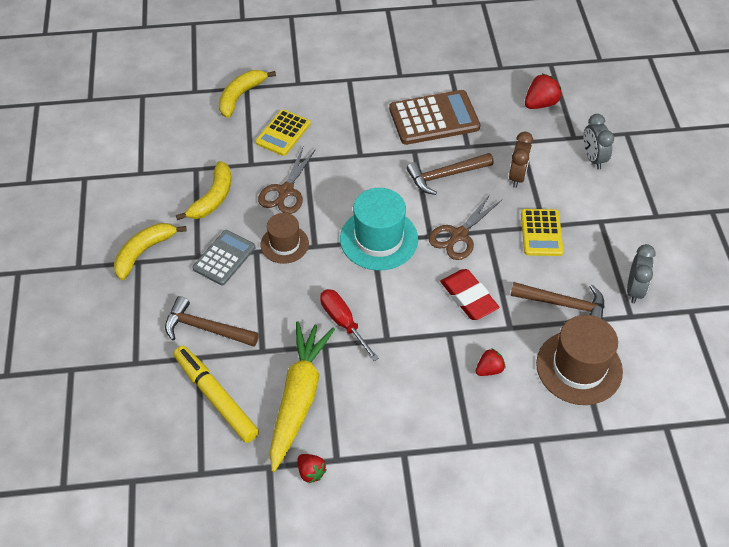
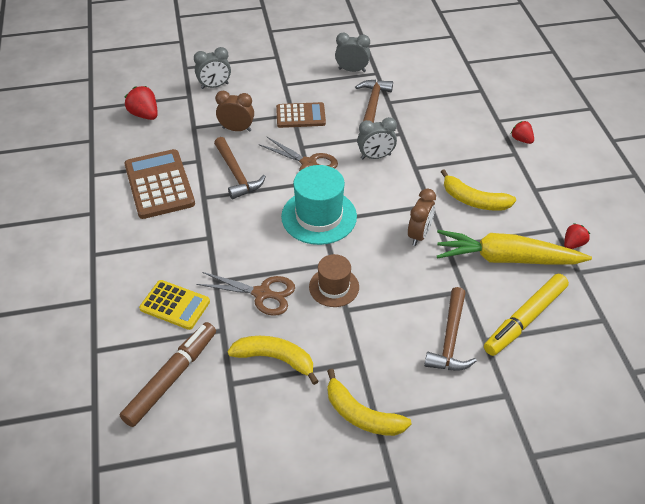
camera: 95 degrees left, 5 degrees down
grey calculator [193,230,255,285] -> none
yellow banana [219,70,276,118] -> yellow banana moved to [441,169,516,211]
red screwdriver [320,289,379,361] -> brown clock [408,189,436,246]
red eraser [440,269,499,320] -> grey clock [357,117,397,159]
red strawberry [476,348,505,376] -> red strawberry moved to [511,121,534,144]
yellow calculator [521,209,563,256] -> brown calculator [276,102,326,128]
brown hat [536,315,623,405] -> none
none -> brown marker [120,322,216,427]

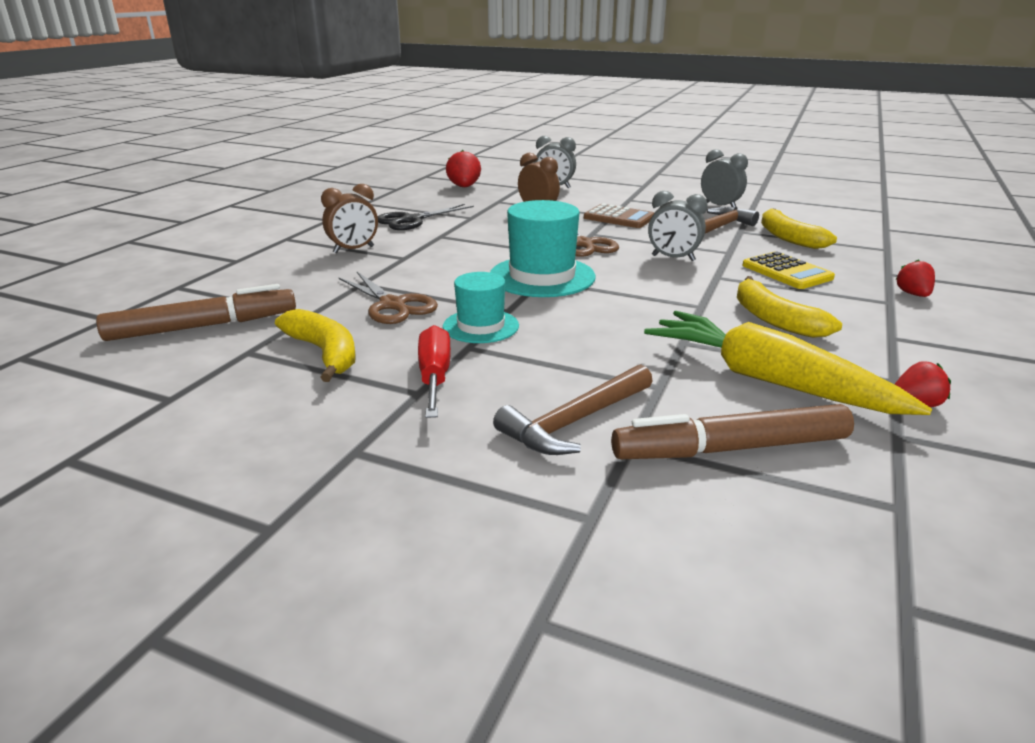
camera: 35 degrees right, 20 degrees down
brown calculator [124,149,195,219] -> black scissors [377,204,474,230]
yellow calculator [139,280,210,330] -> yellow calculator moved to [742,251,835,289]
brown hammer [214,137,266,199] -> none
brown hat [309,254,359,307] -> turquoise hat [443,272,519,343]
yellow banana [327,369,412,436] -> yellow banana moved to [761,208,837,249]
brown clock [408,189,436,246] -> brown clock moved to [321,184,378,253]
yellow marker [484,274,569,356] -> brown marker [611,404,854,459]
none -> red screwdriver [418,325,451,418]

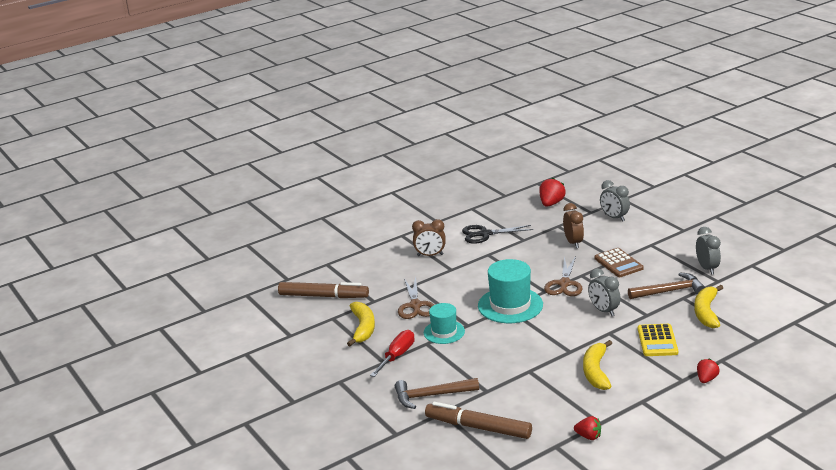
camera: 35 degrees right, 0 degrees up
yellow carrot [644,311,932,415] -> none

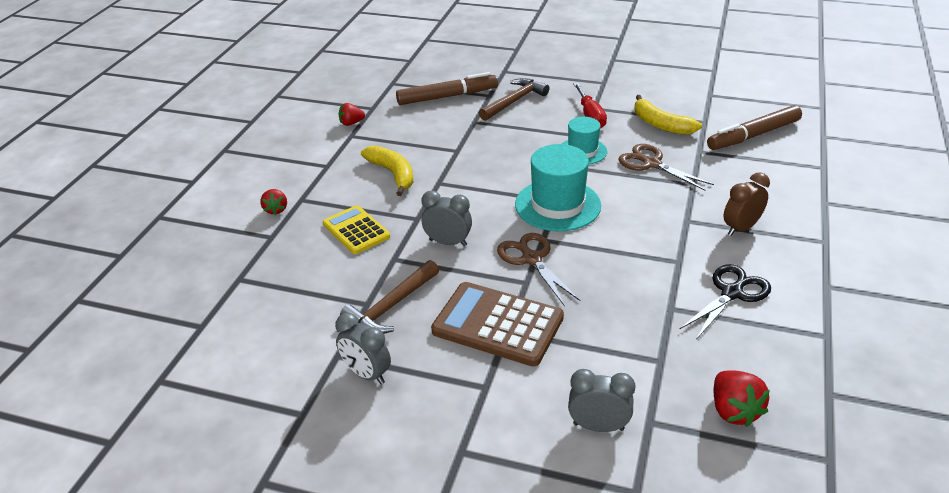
camera: 140 degrees right, 10 degrees up
brown clock [563,203,584,248] -> none
brown calculator [595,248,644,277] -> brown calculator [431,282,564,367], size x1.57
yellow banana [694,285,723,328] -> none

